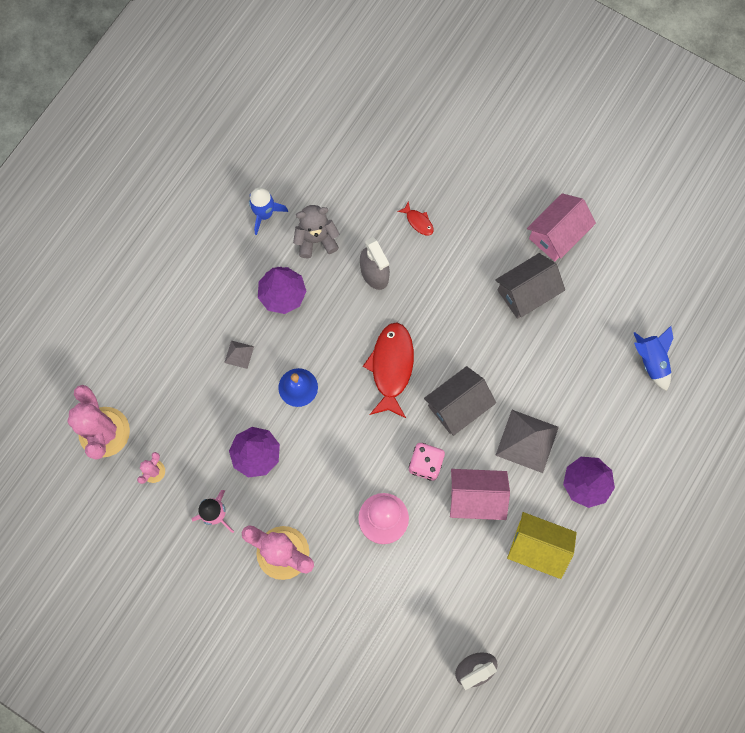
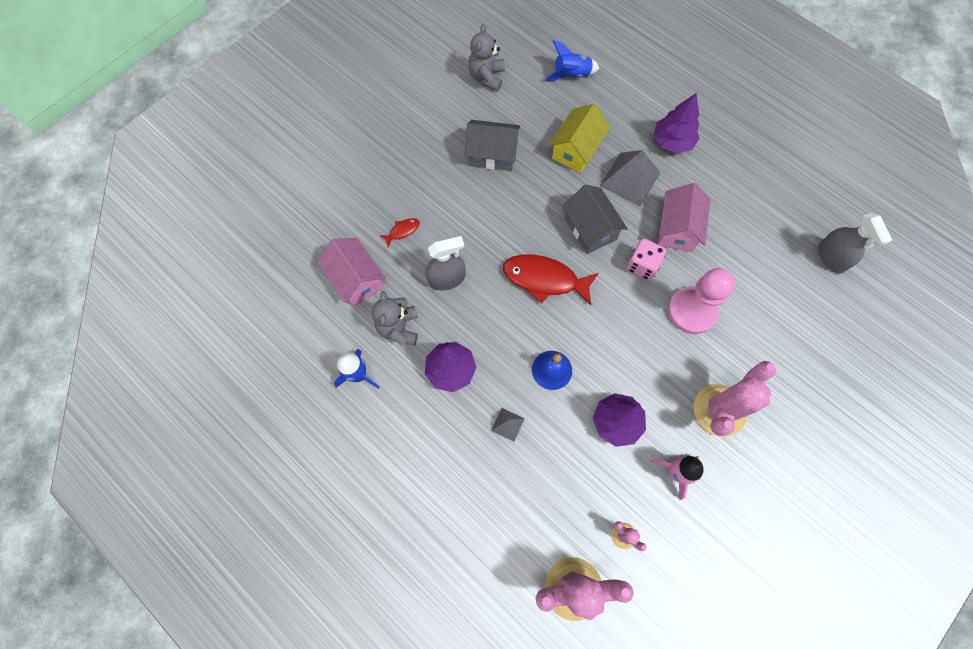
camera: 80 degrees left, 5 degrees down
grey house [495,253,565,319] -> grey house turned 60 degrees counterclockwise [465,120,520,171]
yellow house [507,512,577,579] -> yellow house moved to [549,104,610,173]
pink house [527,193,596,262] -> pink house moved to [318,238,386,307]
none -> grey teddy bear [468,24,505,91]

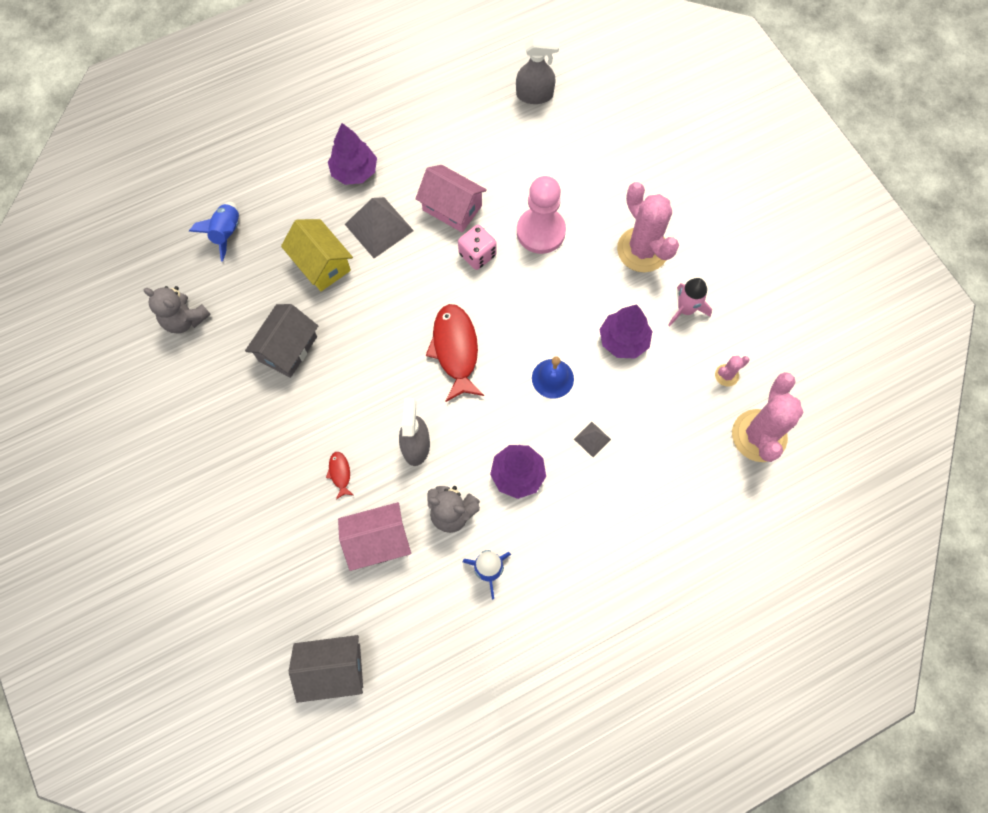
camera: 70 degrees left, 0 degrees up
red fish [503,255,599,305] -> red fish turned 135 degrees clockwise [426,304,484,402]
grey house [562,184,628,254] -> grey house moved to [289,635,363,703]

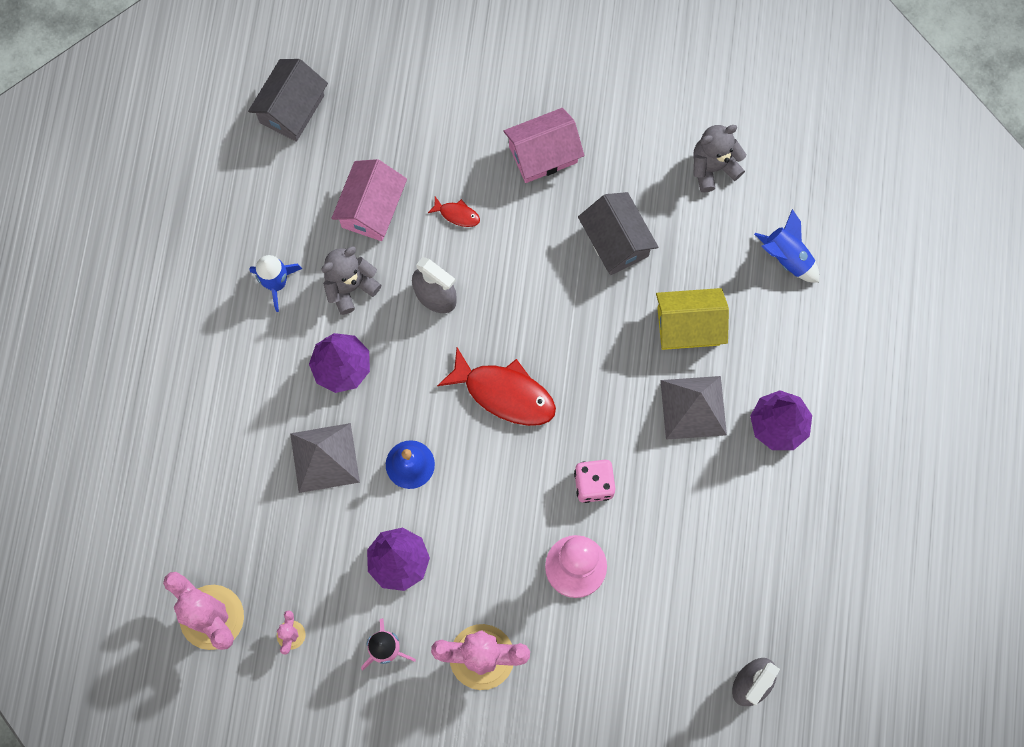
camera: 125 degrees right, 5 degrees up
pink house [415,165,487,233] -> pink house moved to [504,108,584,183]
grey pyramid [574,422,611,457] -> grey pyramid [290,423,360,493], size x2.03

